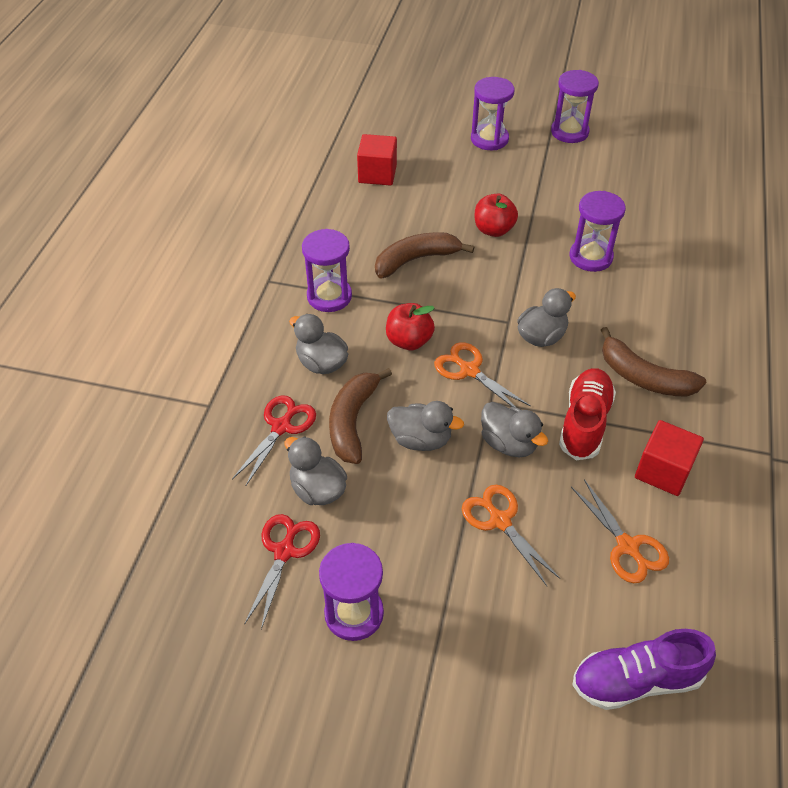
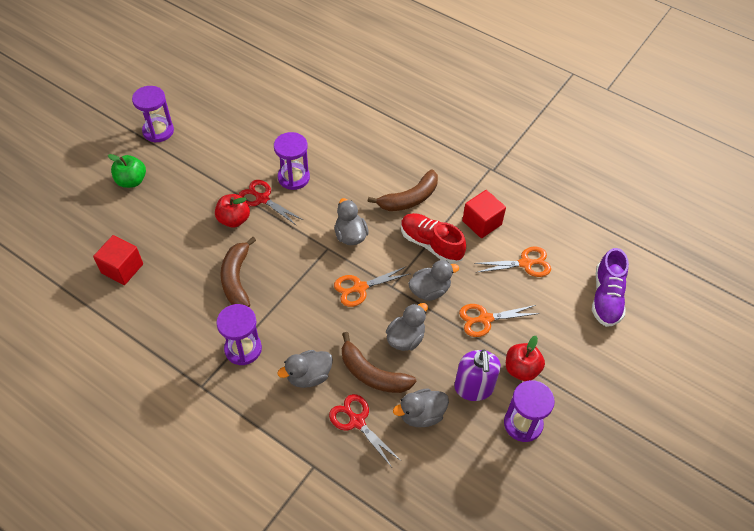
camera: 70 degrees left, 5 degrees up
red scissors [244,514,320,629] -> red scissors moved to [239,180,303,226]
red apple [386,303,435,350] -> red apple moved to [506,336,545,381]
purple hourglass [471,77,515,150] -> green apple [108,154,146,188]
none -> purple soap dispenser [454,349,501,401]

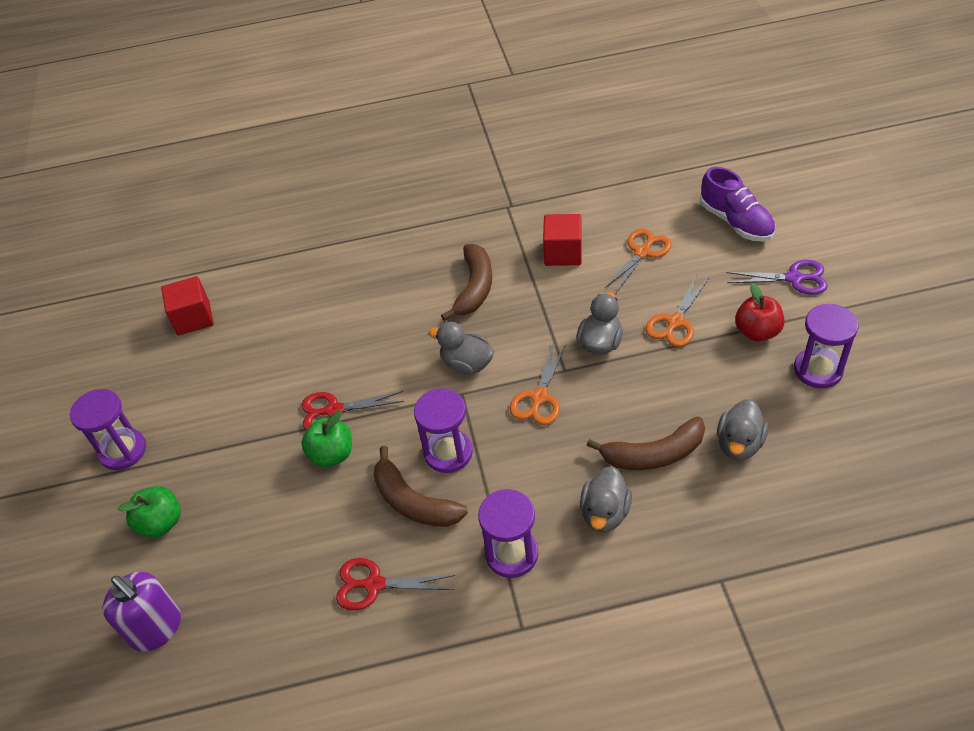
camera: 40 degrees left, 5 degrees down
red cube [93,235,143,285] -> red cube moved to [161,276,214,336]
red apple [215,194,250,228] -> green apple [301,410,352,467]
purple hourglass [274,132,310,190] -> purple hourglass moved to [414,388,473,473]
red scissors [329,394,401,467] -> red scissors moved to [336,558,455,611]
grey duck [386,303,428,351] -> none
red shoe [401,213,466,264] -> none
purple soap dispenser [454,349,501,401] -> purple soap dispenser moved to [102,572,181,652]
none -> purple scissors [726,260,828,295]

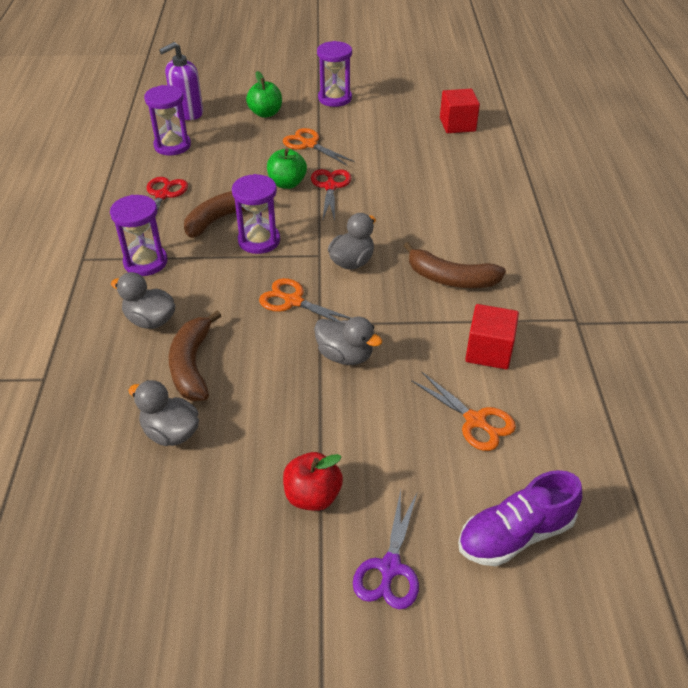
camera: 95 degrees right, 5 degrees down
orange scissors [646,275,709,347] -> orange scissors moved to [283,128,355,165]
purple hourglass [794,304,858,388] -> purple hourglass moved to [144,85,191,156]

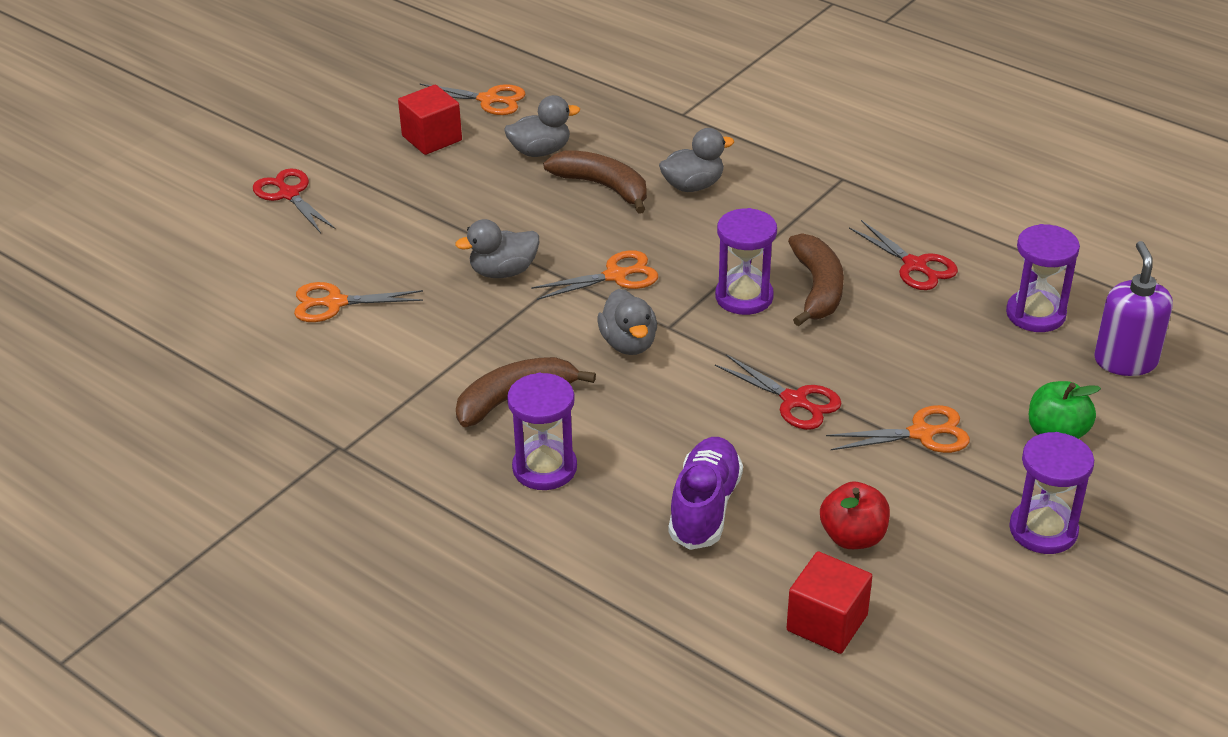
camera: 130 degrees right, 5 degrees down
purple hourglass [110,195,167,276] -> purple hourglass moved to [507,373,577,490]
green apple [267,148,307,189] -> none
red apple [283,452,343,511] -> red apple moved to [820,481,890,549]
purple scissors [353,490,419,609] -> red scissors [253,168,335,233]
purple shoe [458,470,582,566] -> purple shoe moved to [668,437,743,550]
red cube [465,304,519,369] -> red cube moved to [398,85,462,155]
none -> orange scissors [420,84,525,115]

